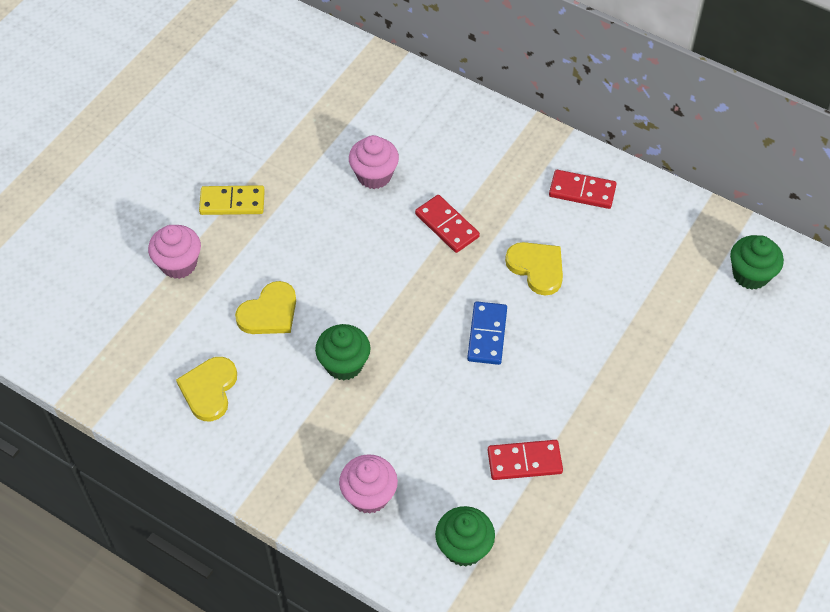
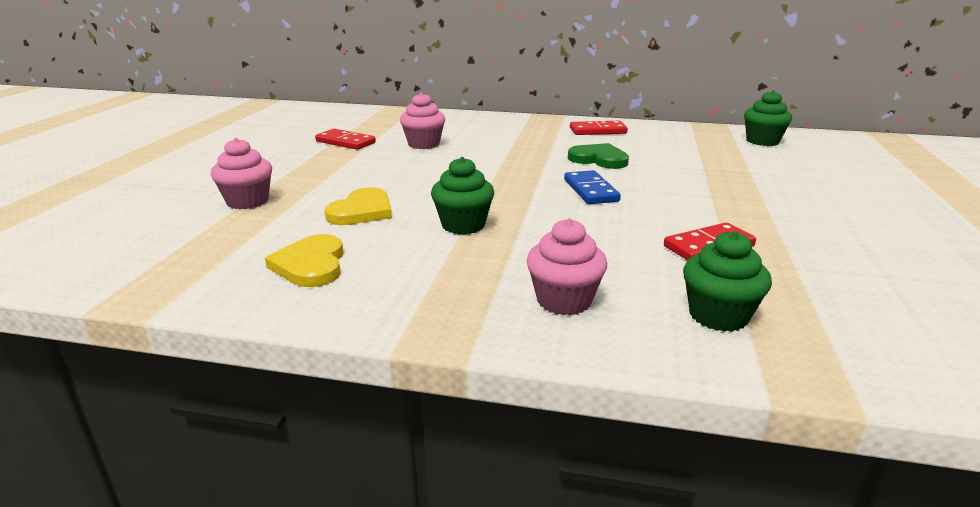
camera: 20 degrees left, 30 degrees down
yellow domino [199,185,265,215] -> none
red domino [415,195,480,253] -> red domino moved to [315,129,376,150]
yellow heart [505,242,563,295] -> green heart [568,143,629,169]

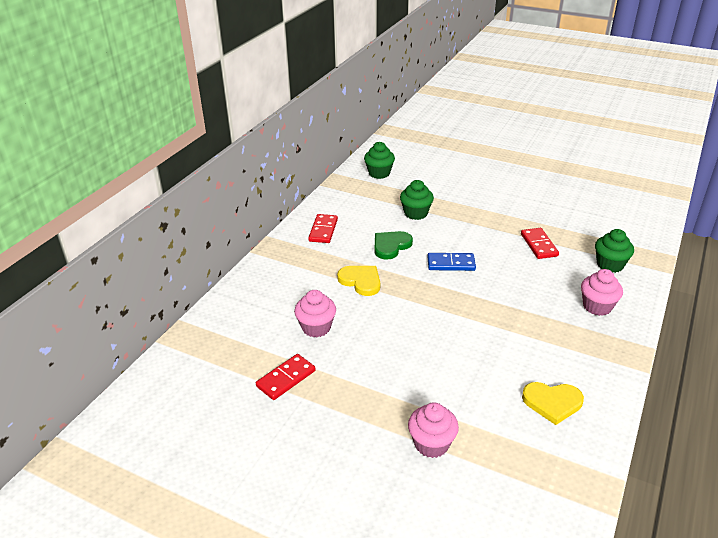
camera: 75 degrees left, 10 degrees up
yellow heart [324,187,392,225] -> yellow heart moved to [337,266,380,296]
green cupcake [431,157,494,235] -> green cupcake moved to [400,180,434,220]

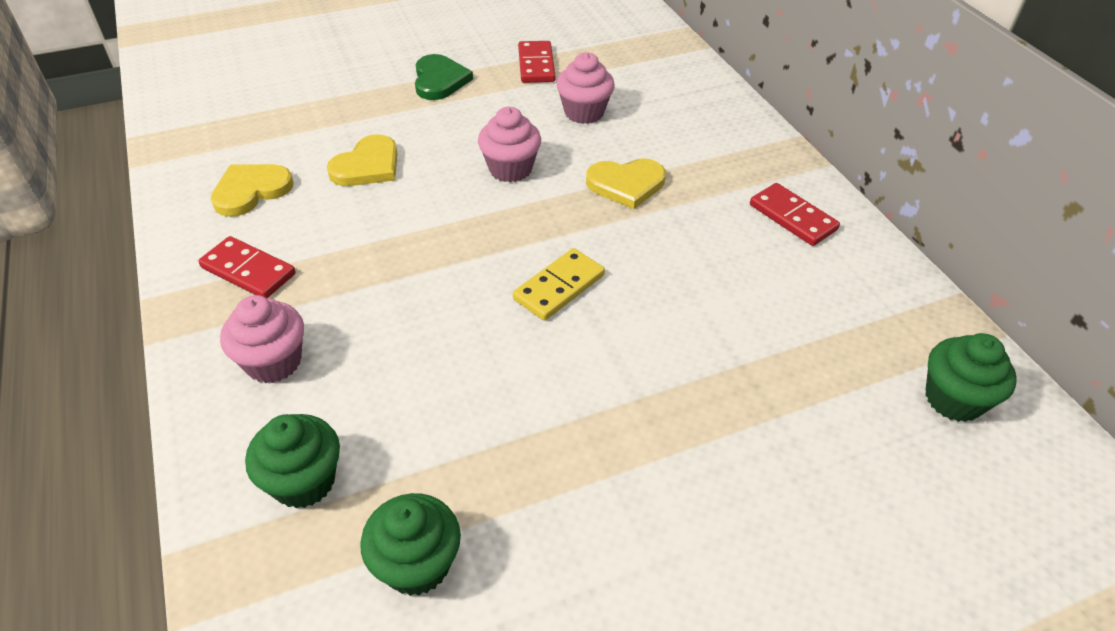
camera: 130 degrees right, 10 degrees up
green heart [375,231,413,260] -> green heart moved to [415,54,473,100]
green cupcake [400,180,434,220] -> green cupcake moved to [360,493,461,596]
pink cupcake [408,402,459,458] -> pink cupcake moved to [478,107,541,182]
blue domino [427,253,476,271] -> yellow domino [513,248,605,321]
red domino [521,228,559,259] -> red domino moved to [198,236,296,298]
none -> yellow heart [327,134,397,186]

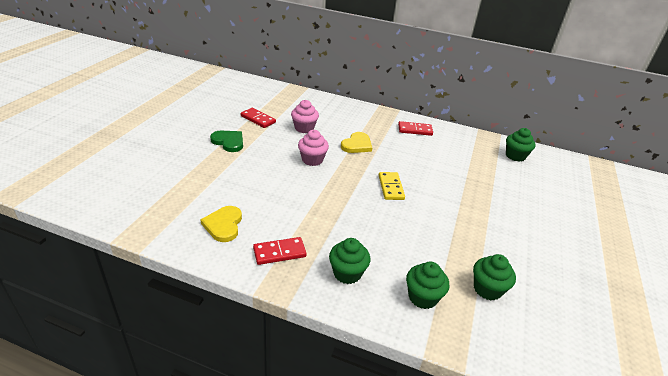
camera: 50 degrees left, 10 degrees down
pink cupcake [220,295,304,383] -> green cupcake [329,238,371,284]
yellow heart [327,134,397,186] -> none

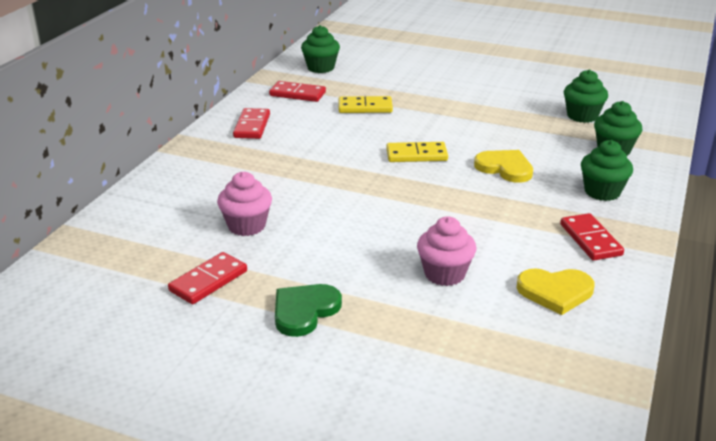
camera: 85 degrees left, 5 degrees down
pink cupcake [298,130,329,166] -> pink cupcake moved to [417,216,476,286]
yellow heart [341,132,372,153] -> yellow heart moved to [474,150,533,183]
none -> red domino [269,81,326,102]
none -> yellow domino [339,96,393,113]

